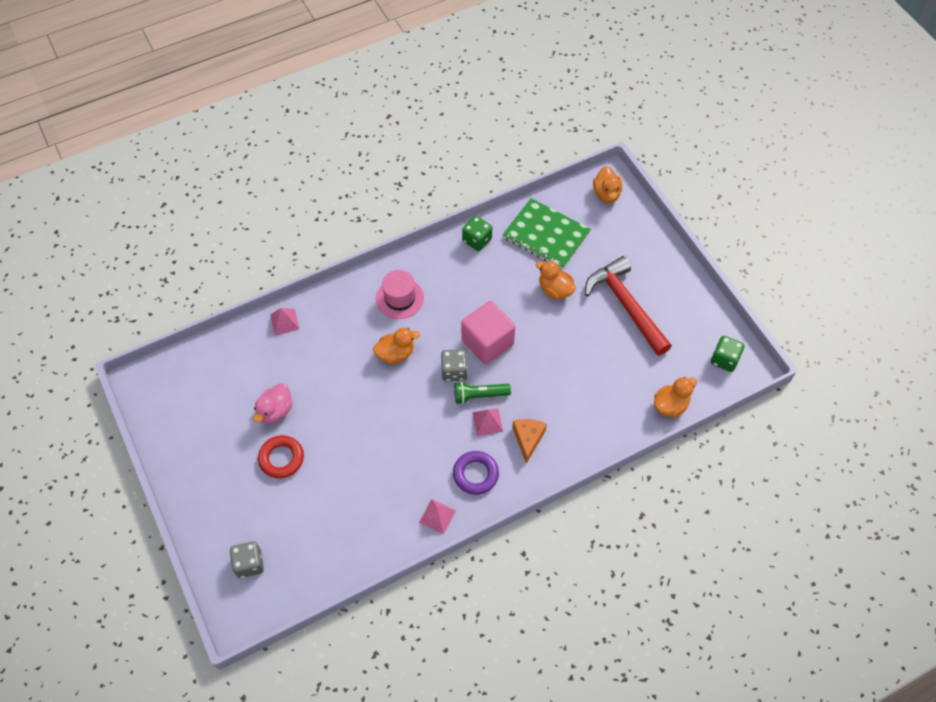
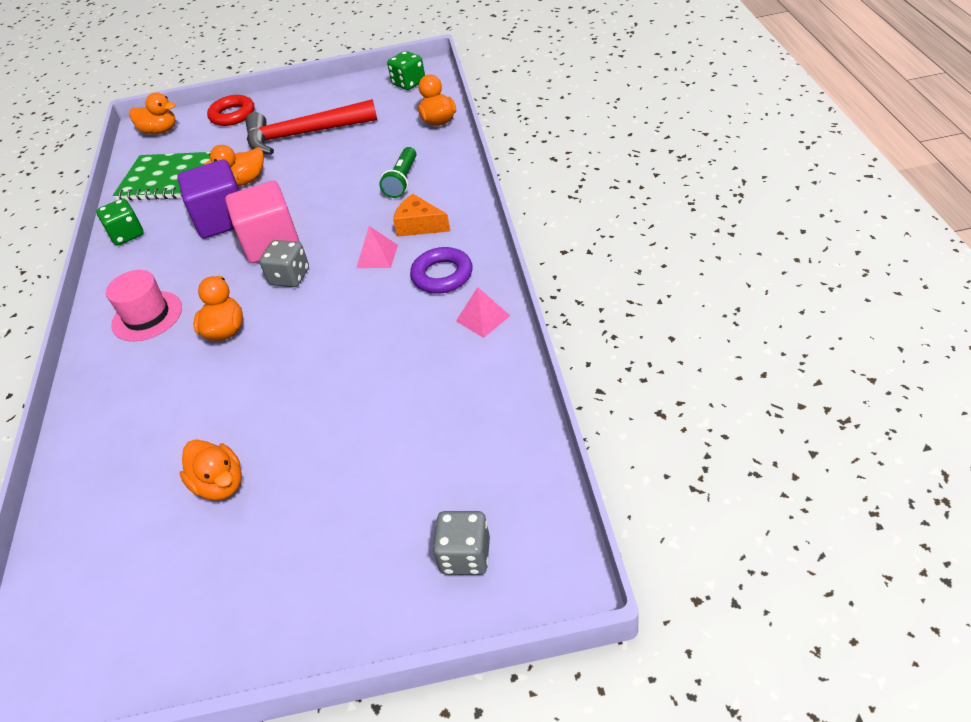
camera: 65 degrees left, 15 degrees down
pink duck [253,383,293,424] -> orange duck [180,439,242,501]
red ring [258,435,304,479] -> red ring moved to [207,95,255,126]
pink pyramid [270,308,300,335] -> none
green flashlight [454,382,511,404] -> green flashlight moved to [379,147,416,198]
green notebook [503,198,591,269] -> green notebook turned 45 degrees clockwise [113,152,210,200]
none -> purple cube [177,159,240,238]

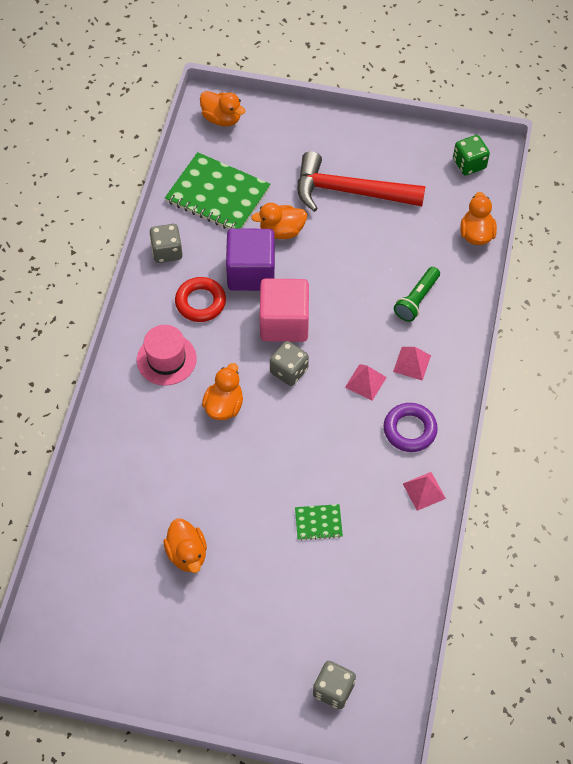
camera: 15 degrees right, 15 degrees up
green dice [96,198,144,246] -> grey dice [149,224,183,263]
red ring [207,95,255,126] -> red ring moved to [175,277,226,322]
orange cheese [393,194,450,237] -> pink pyramid [393,347,431,381]
none -> green notebook [295,504,343,541]

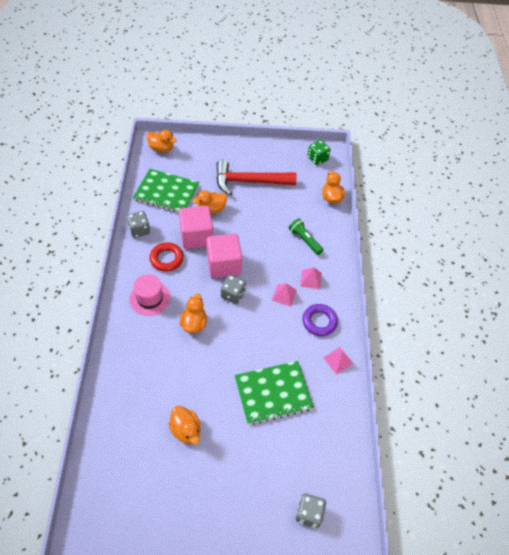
camera: 15 degrees left, 5 degrees down
purple cube [226,229,275,291] -> pink cube [179,206,213,249]
green notebook [295,504,343,541] -> green notebook [235,361,314,425], size x2.16
green flashlight [394,267,440,322] -> green flashlight turned 120 degrees clockwise [289,219,323,255]

